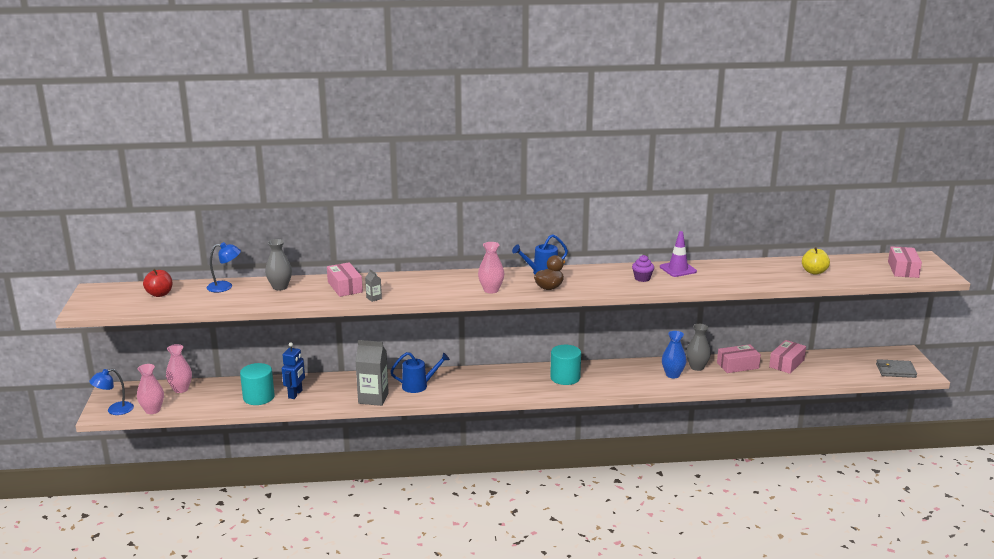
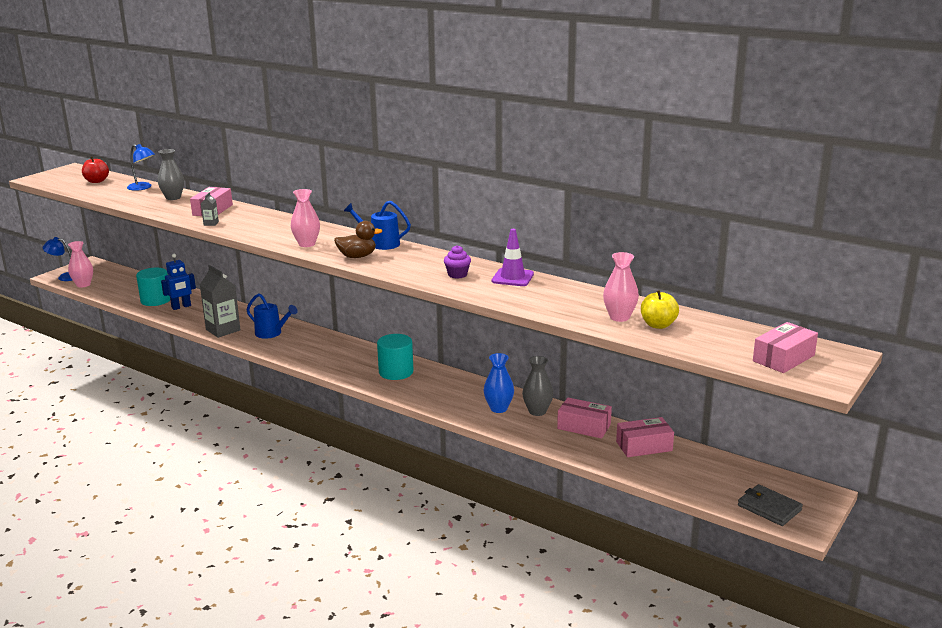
camera: 40 degrees right, 0 degrees up
pink vase [166,344,192,393] -> pink vase moved to [603,252,639,322]

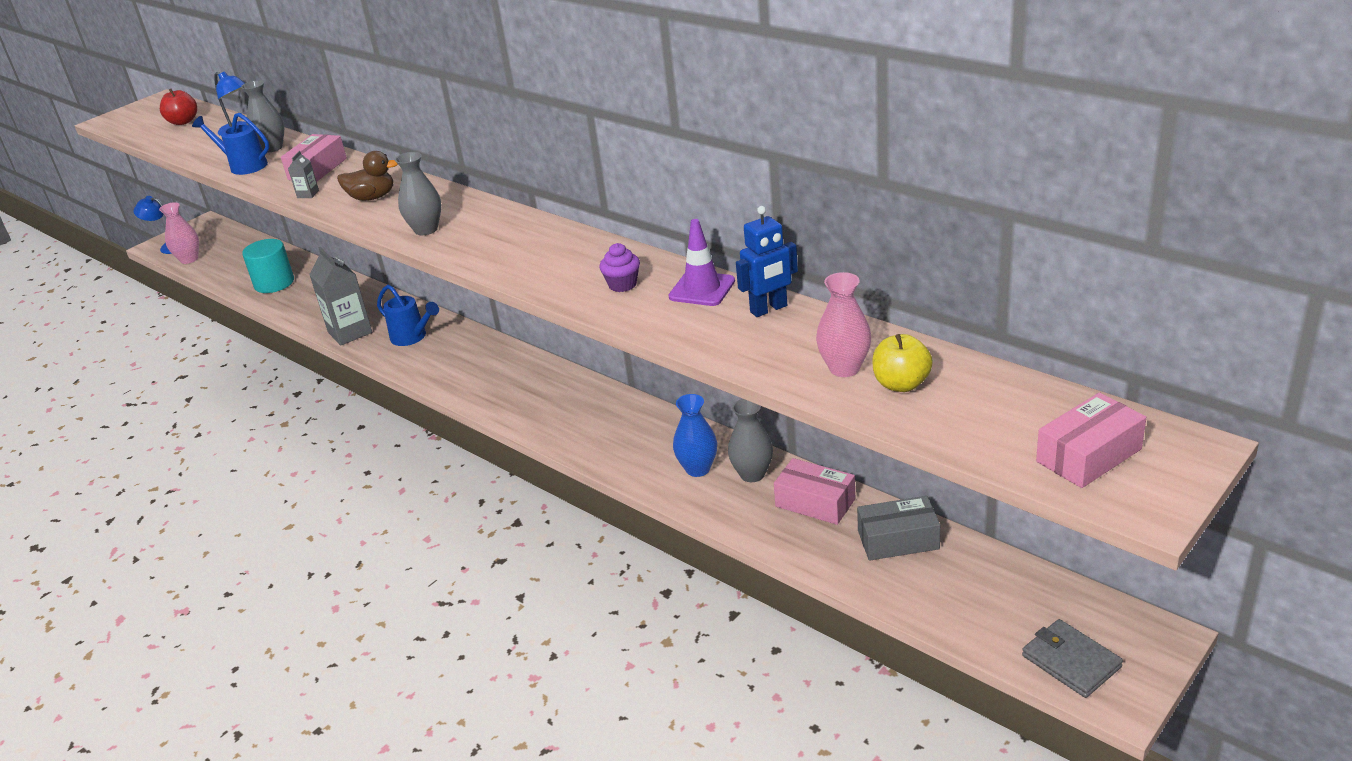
camera: 10 degrees right, 10 degrees up
blue robot [161,254,196,310] -> blue robot moved to [736,206,798,317]
pink vase [291,189,320,247] -> grey vase [395,152,441,235]
brown duck [334,221,382,258] -> brown duck moved to [337,151,398,201]
blue watering can [344,201,411,250] -> blue watering can moved to [192,113,269,175]
turquoise cylinder [377,334,414,380] -> none
pink box [616,417,674,457] -> grey box [857,496,940,561]

